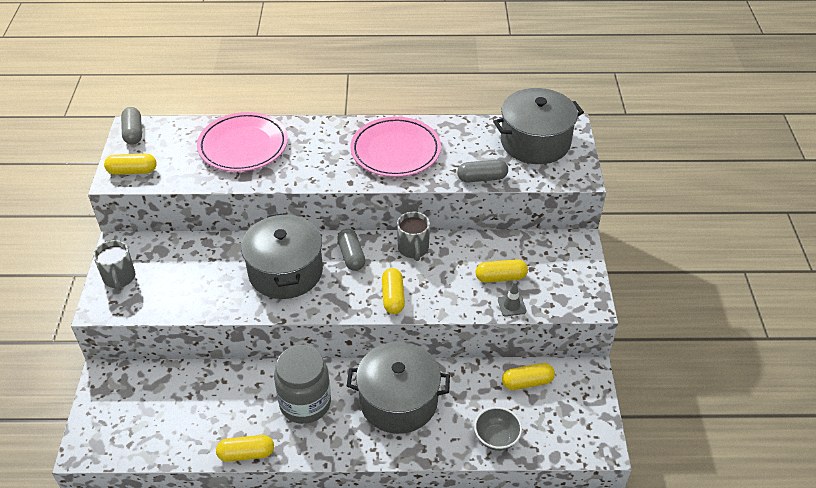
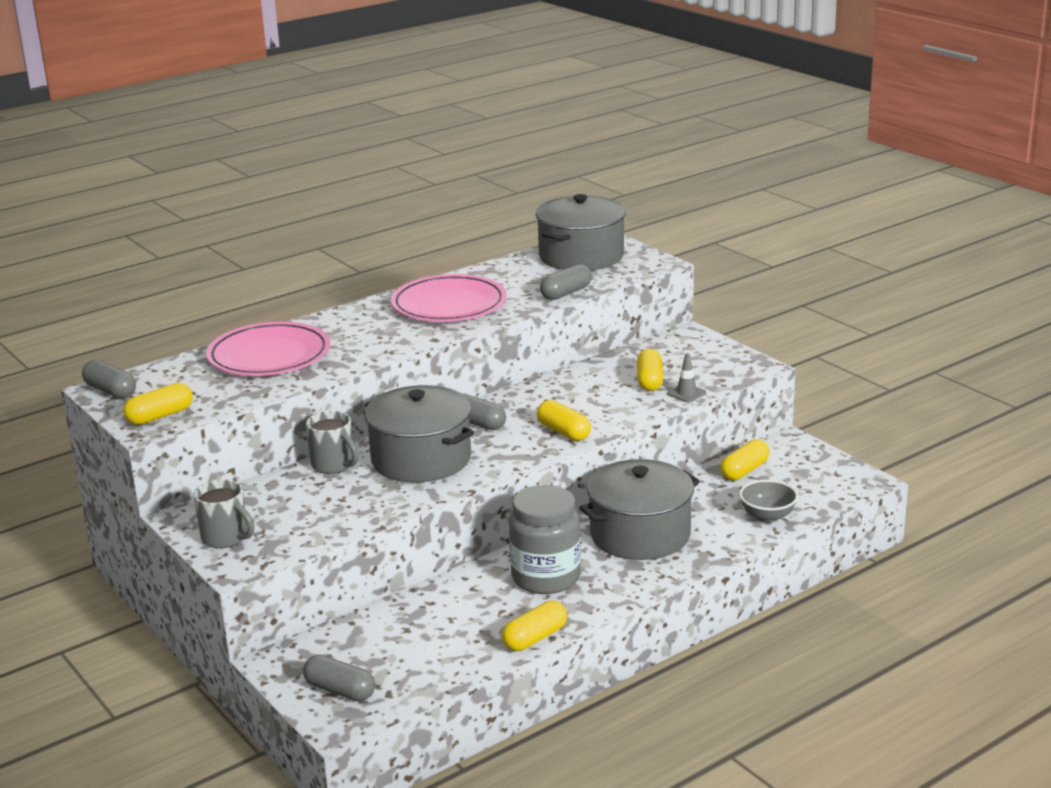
camera: 35 degrees left, 20 degrees down
grey mug [397,212,430,261] -> grey mug moved to [306,411,359,474]
yellow capsule [476,259,528,283] -> yellow capsule turned 45 degrees counterclockwise [637,349,663,391]
none -> grey capsule [303,655,375,701]

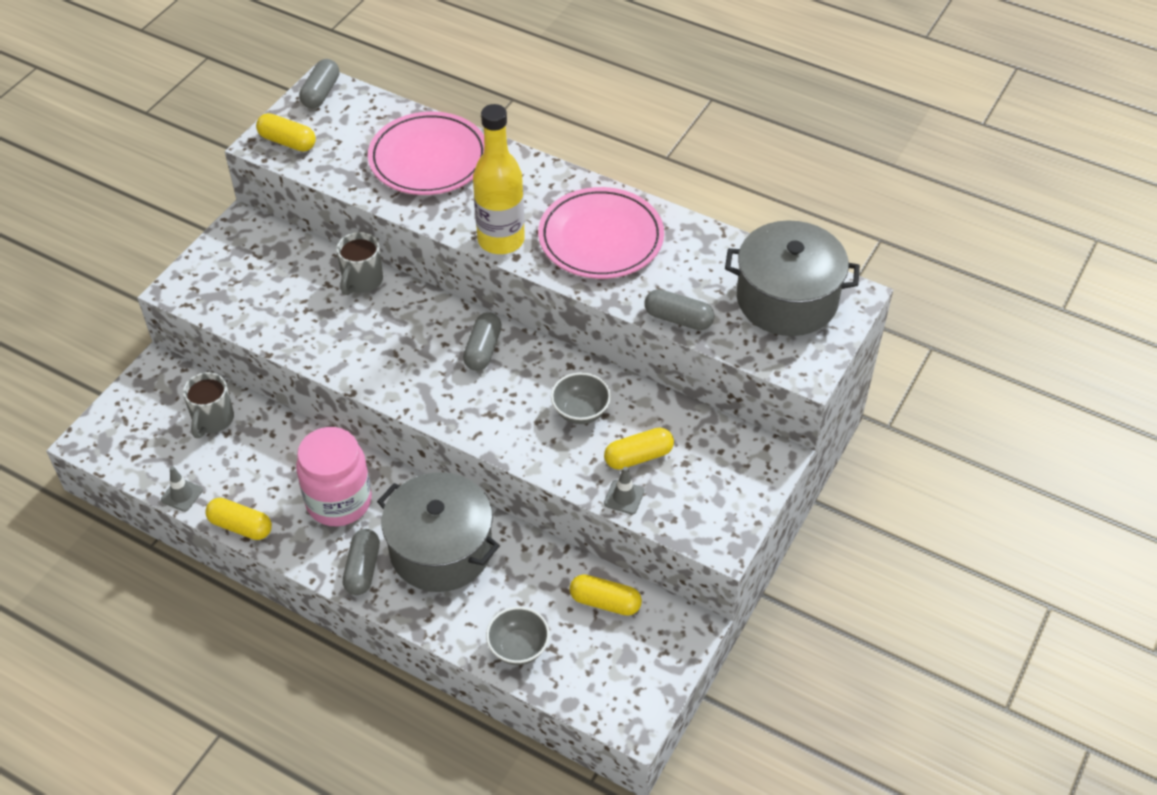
camera: 65 degrees right, 25 degrees up
grey mug [194,479,255,548] -> grey mug moved to [183,372,234,438]
grey capsule [303,655,375,701] -> grey capsule moved to [343,529,380,595]
grey pot [364,385,474,483] -> none
grey jar [509,485,581,594] -> pink jar [296,427,372,526]
yellow capsule [537,400,591,441] -> none
none -> grey traffic cone [161,466,203,512]
none -> yellow bottle [473,104,525,254]
none -> grey bowl [551,372,611,424]

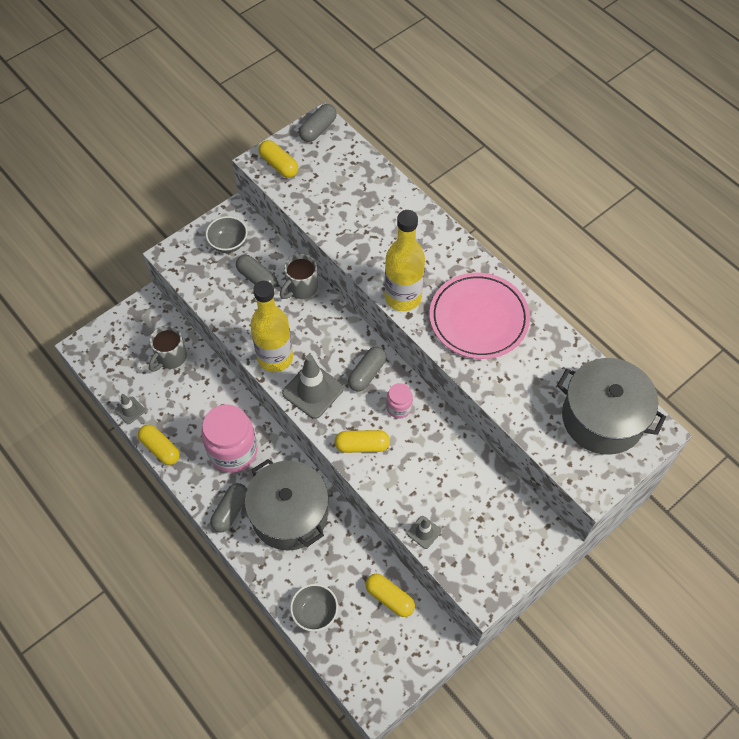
camera: 20 degrees right, 10 degrees up
pink plate [368,111,484,195] -> none
grey bowl [551,372,611,424] -> grey bowl moved to [206,216,248,253]
yellow capsule [604,428,674,470] -> yellow capsule moved to [335,430,390,453]
grey capsule [644,289,715,330] -> grey capsule moved to [236,255,277,289]
none -> yellow bottle [250,281,293,372]
none -> grey traffic cone [282,355,344,419]
none -> pink jar [386,383,413,419]

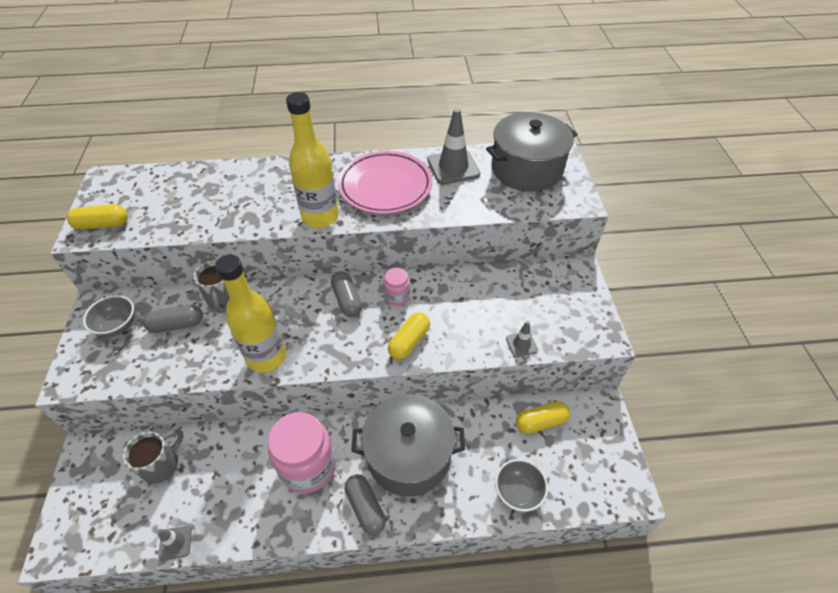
camera: 55 degrees left, 10 degrees down
yellow capsule [138,424,180,465] -> none
grey mug [149,325,187,372] -> grey mug turned 120 degrees counterclockwise [123,429,184,484]
grey traffic cone [282,355,344,419] -> grey traffic cone moved to [428,108,480,185]
grey capsule [299,104,337,142] -> none

